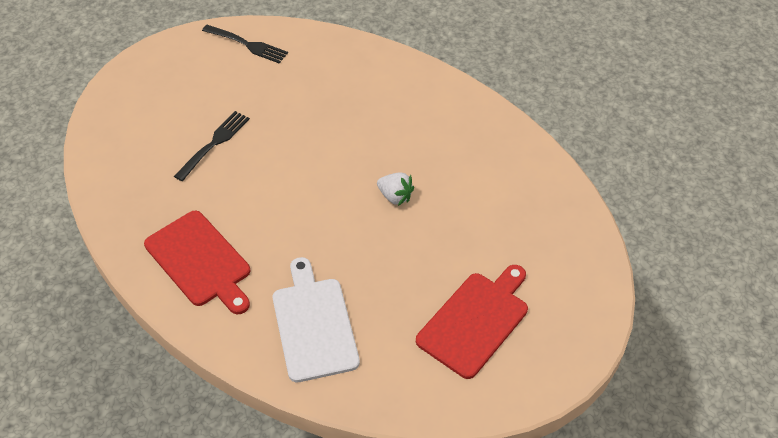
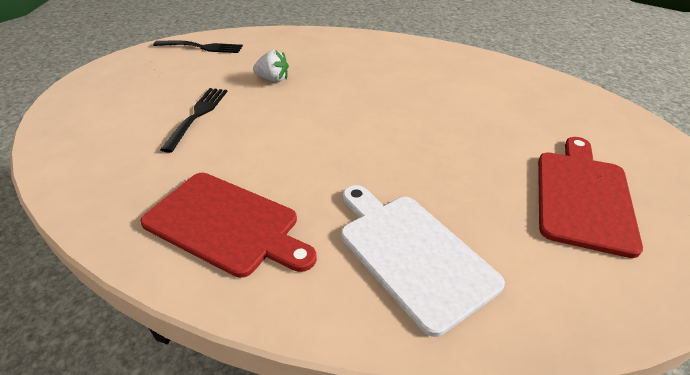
camera: 20 degrees left, 10 degrees down
white strawberry [377,173,414,206] -> white strawberry moved to [253,50,289,82]

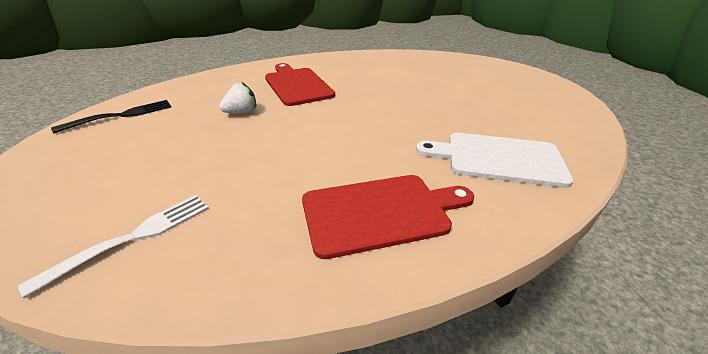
camera: 45 degrees left, 5 degrees down
black fork [160,88,228,153] -> none
red cutting board [538,137,643,258] -> red cutting board moved to [265,63,335,106]
none -> white fork [18,195,209,298]

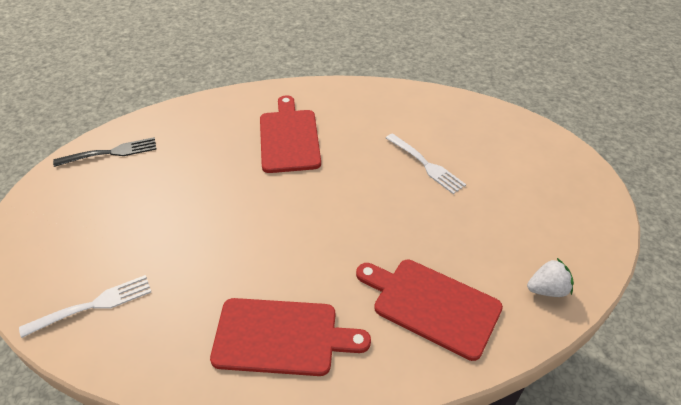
camera: 20 degrees right, 10 degrees up
white strawberry [219,82,256,114] -> white strawberry moved to [527,258,574,297]
white cutting board [416,133,574,188] -> red cutting board [356,260,503,361]
none -> white fork [386,133,466,194]

